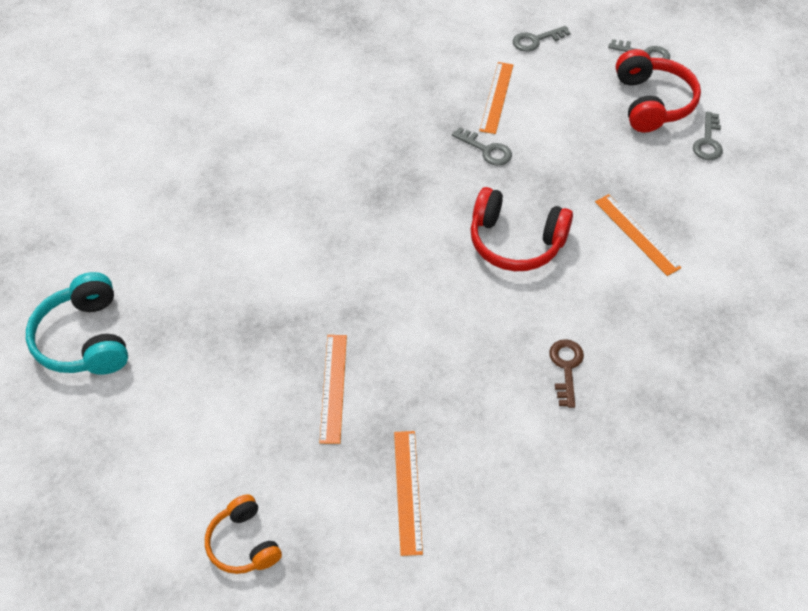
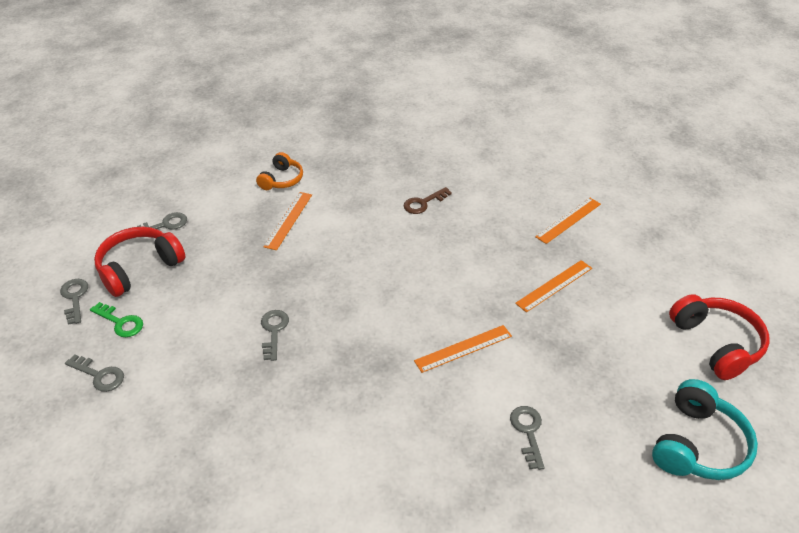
camera: 130 degrees left, 10 degrees down
orange headphones [205,494,282,574] -> orange headphones moved to [256,152,303,190]
red headphones [471,187,573,271] -> red headphones moved to [669,294,770,380]
orange ruler [479,62,513,134] -> orange ruler moved to [414,325,512,373]
none -> green key [90,302,143,337]
none -> grey key [510,406,545,470]

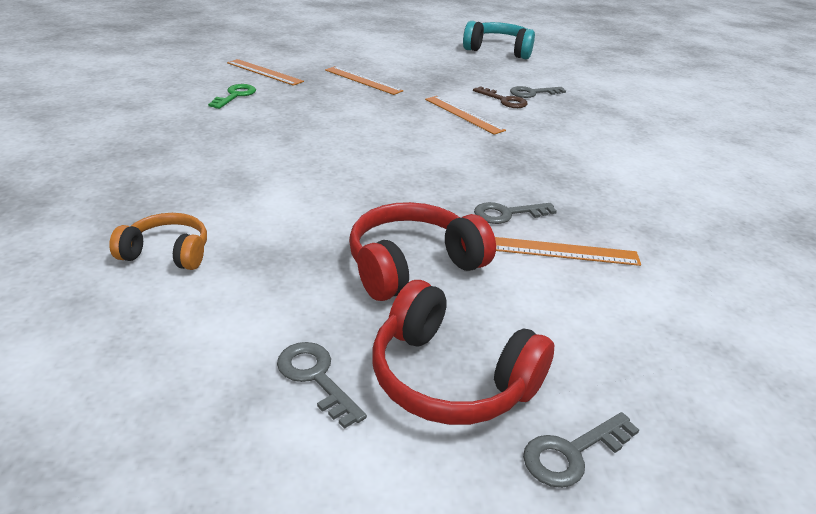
camera: 105 degrees left, 10 degrees down
grey key [65,354,124,392] -> none
green key [90,302,143,337] -> green key moved to [208,84,256,109]
orange ruler [264,192,312,250] -> orange ruler moved to [495,237,641,266]
brown key [403,187,452,214] -> brown key moved to [473,86,528,108]
red headphones [669,294,770,380] -> red headphones moved to [349,202,496,301]

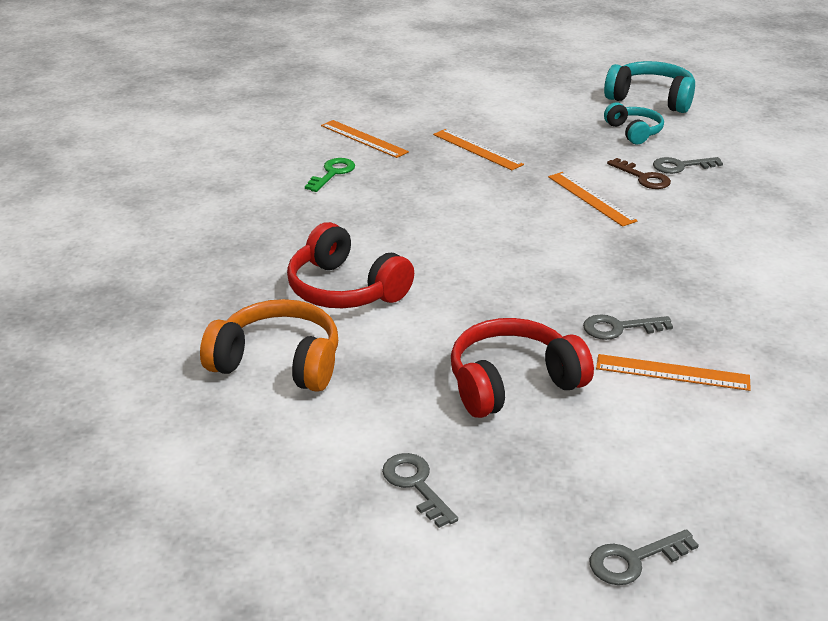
camera: 10 degrees right, 0 degrees up
orange headphones [109,213,207,270] -> orange headphones [200,299,338,392], size x1.59
red headphones [372,280,554,425] -> red headphones moved to [287,222,414,308]
none -> turquoise headphones [604,102,664,144]

